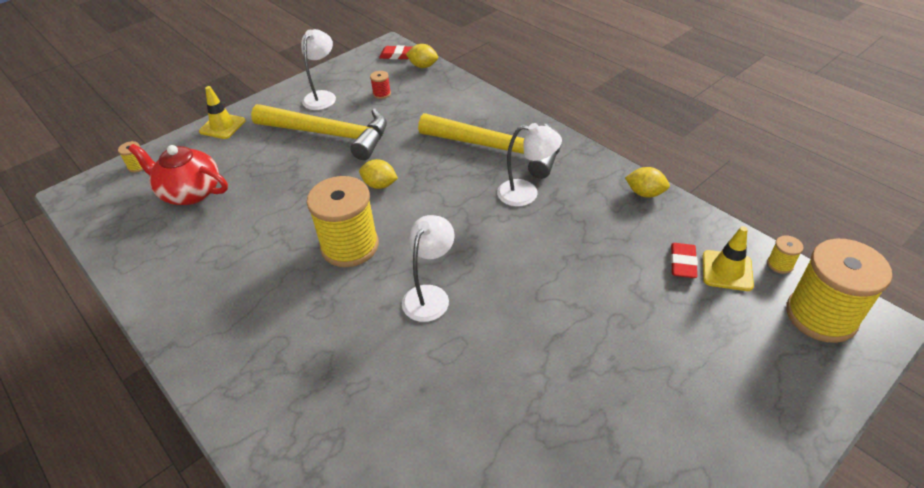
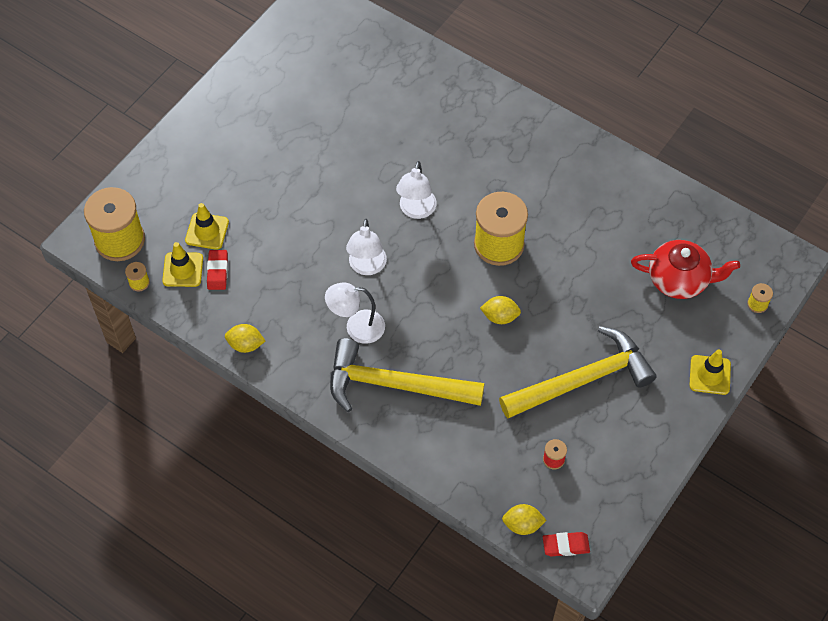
camera: 165 degrees right, 15 degrees up
yellow hammer [251,104,387,160] -> yellow hammer turned 150 degrees clockwise [499,326,657,418]
white lamp [301,29,336,110] -> white lamp moved to [346,219,387,275]
none -> yellow traffic cone [185,203,229,250]

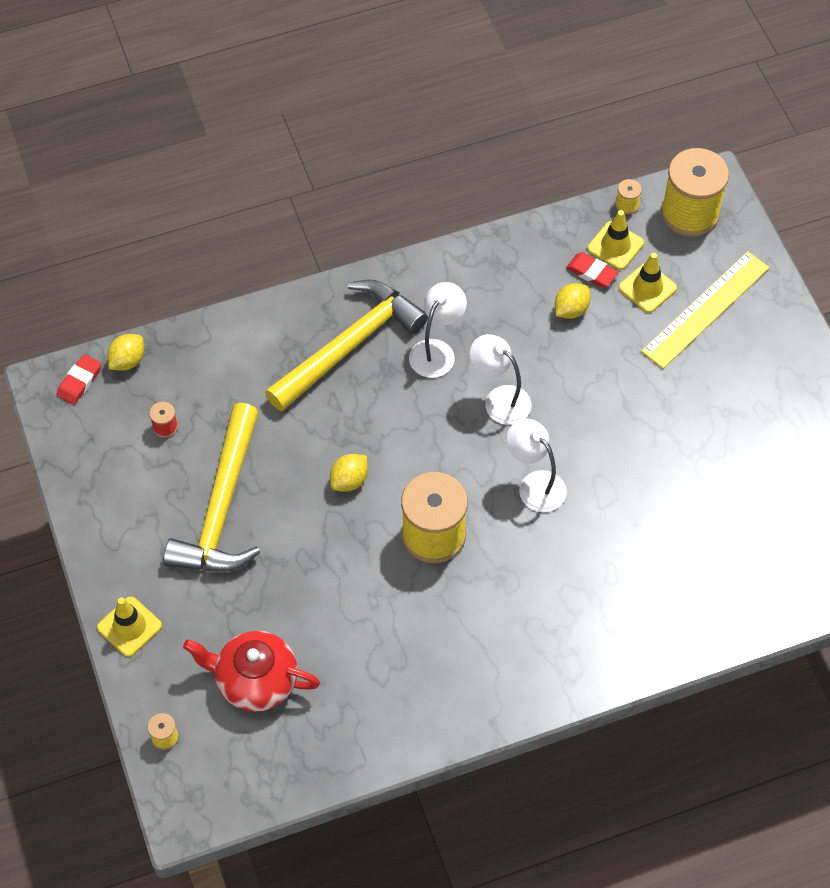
camera: 125 degrees right, 0 degrees up
yellow lemon [225,324,265,353] -> yellow lemon moved to [555,283,591,319]
red teapot [631,240,740,299] -> red teapot turned 60 degrees clockwise [183,631,320,712]
none -> yellow ruler [641,251,770,369]

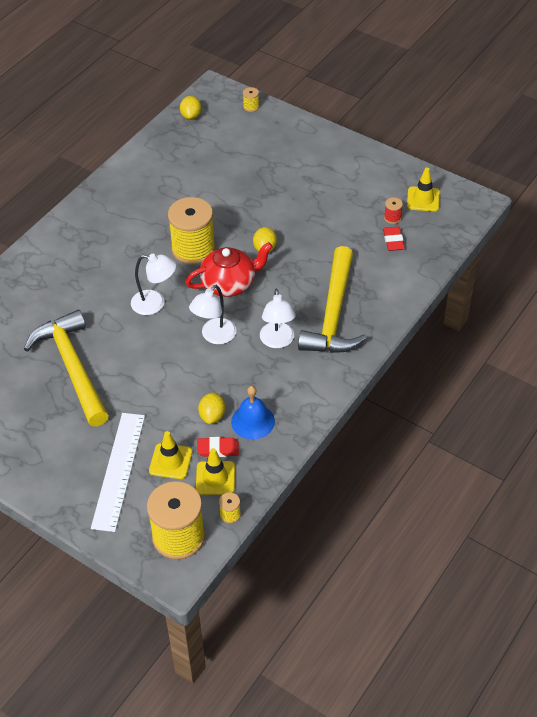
camera: 145 degrees right, 10 degrees down
red eraser [57,354,101,405] -> red eraser moved to [383,226,405,251]
yellow traffic cone [97,596,162,657] -> yellow traffic cone moved to [407,167,440,212]
yellow lemon [107,334,144,371] -> yellow lemon moved to [180,96,201,120]
yellow hammer [164,403,260,572] -> yellow hammer moved to [24,310,109,426]
red teapot [183,631,320,712] -> red teapot moved to [185,242,273,297]
white lamp [470,334,531,425] -> white lamp turned 120 degrees clockwise [189,285,236,344]
yellow ruler [641,251,770,369] -> white ruler [91,413,145,532]
none -> blue bell [231,386,275,440]

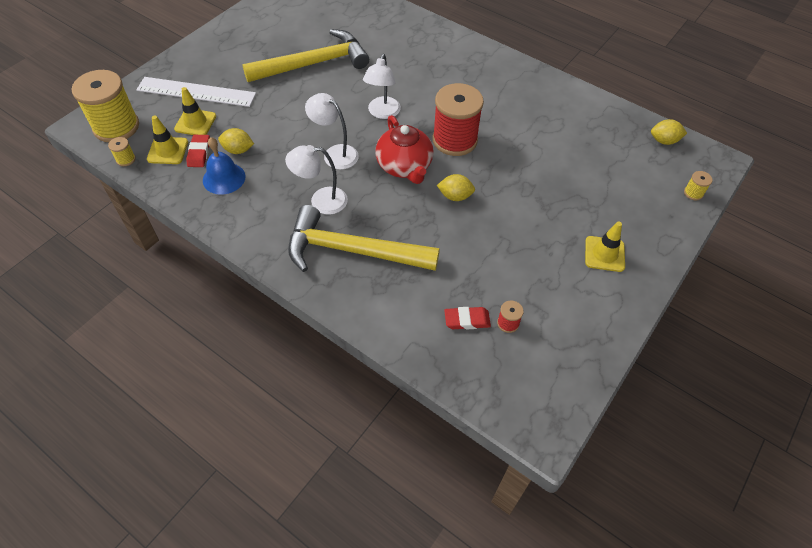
camera: 90 degrees right, 5 degrees up
yellow spool [168,197,215,265] -> red spool [432,83,484,156]
yellow traffic cone [407,167,440,212] -> yellow traffic cone moved to [585,221,625,272]

